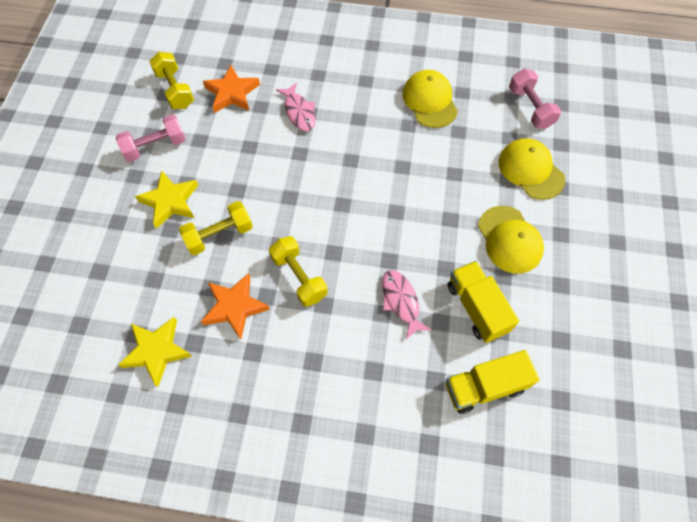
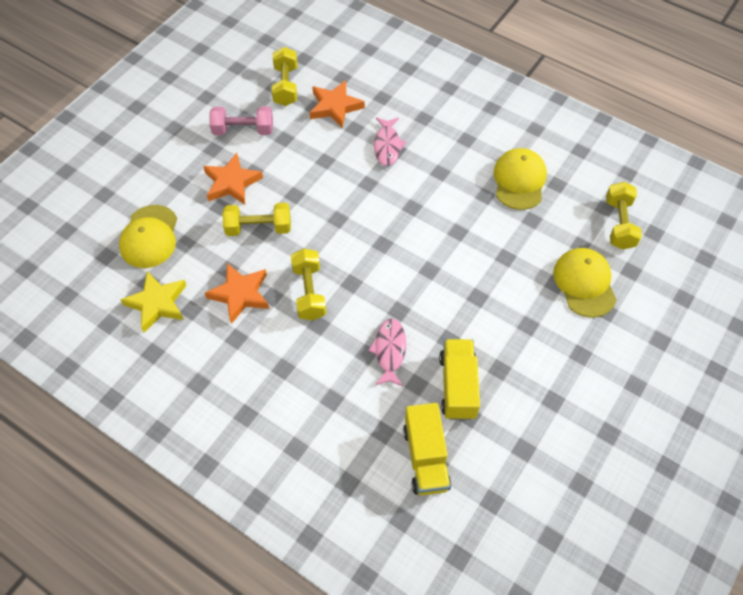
camera: 25 degrees right, 5 degrees down
yellow star [135,171,199,229] -> orange star [203,153,263,205]
yellow truck [446,350,540,414] -> yellow truck turned 105 degrees counterclockwise [403,403,451,495]
yellow cap [478,206,544,274] -> yellow cap moved to [119,205,177,268]
pink dumbbell [509,69,561,129] -> yellow dumbbell [606,182,642,250]

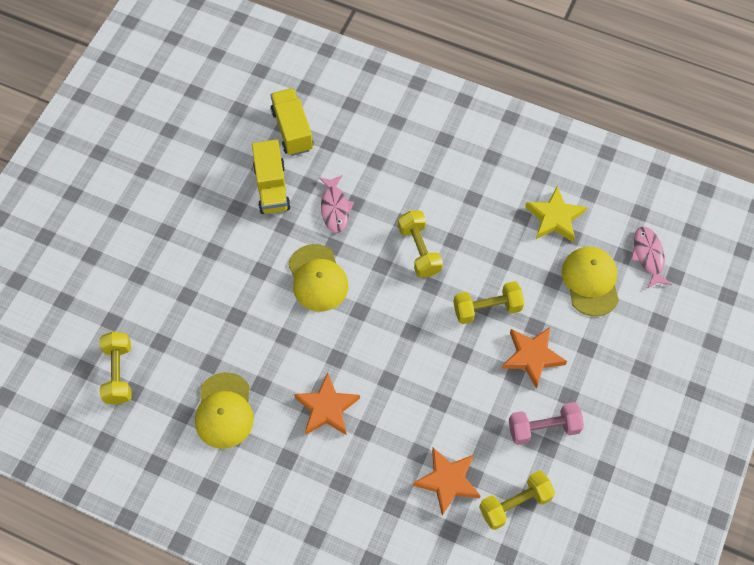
camera: 170 degrees right, 5 degrees up
orange star [205,263,269,324] -> orange star moved to [294,373,360,435]
yellow dumbbell [272,47,297,106] -> yellow dumbbell turned 75 degrees clockwise [479,471,555,530]
pink fish [374,117,406,166] -> pink fish moved to [631,226,672,289]
yellow cap [553,248,616,318] -> yellow cap moved to [288,244,349,312]

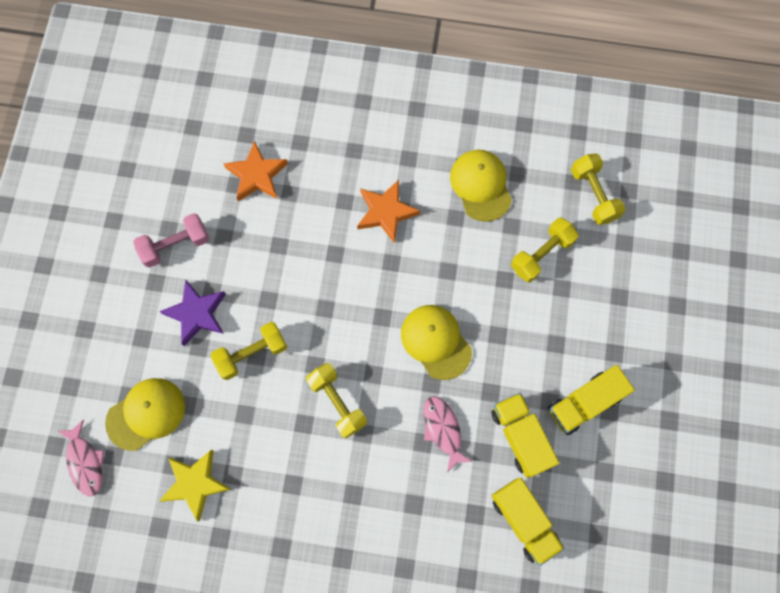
camera: 165 degrees right, 10 degrees up
yellow dumbbell [479,471,555,530] -> yellow dumbbell moved to [511,217,579,282]
orange star [502,327,567,389] -> purple star [159,280,226,346]
yellow cap [562,247,619,316] -> yellow cap turned 105 degrees counterclockwise [105,378,185,451]
none -> yellow truck [548,365,635,435]

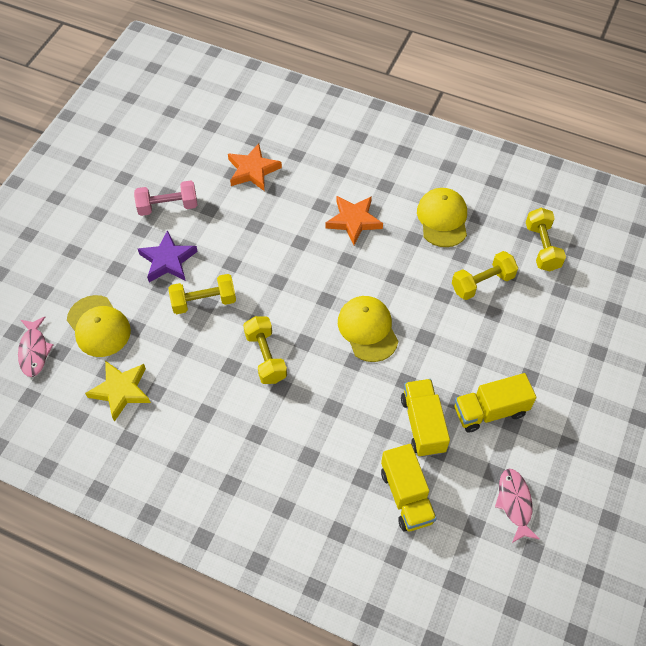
camera: 15 degrees right, 15 degrees down
yellow cap [105,378,185,451] -> yellow cap turned 75 degrees clockwise [67,295,131,357]
pink fish [424,396,473,472] -> pink fish moved to [495,469,540,543]

